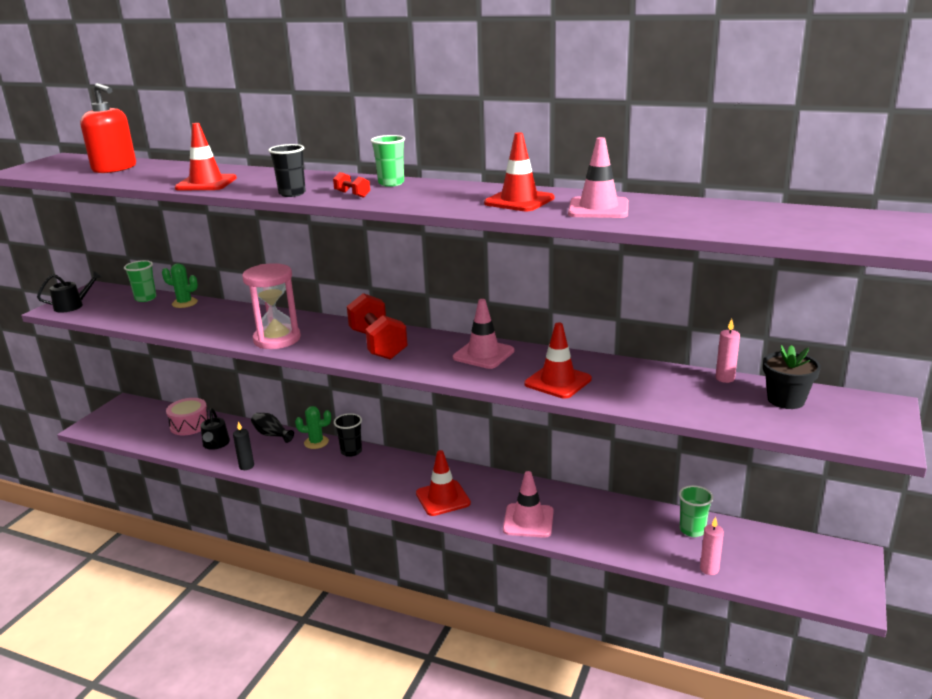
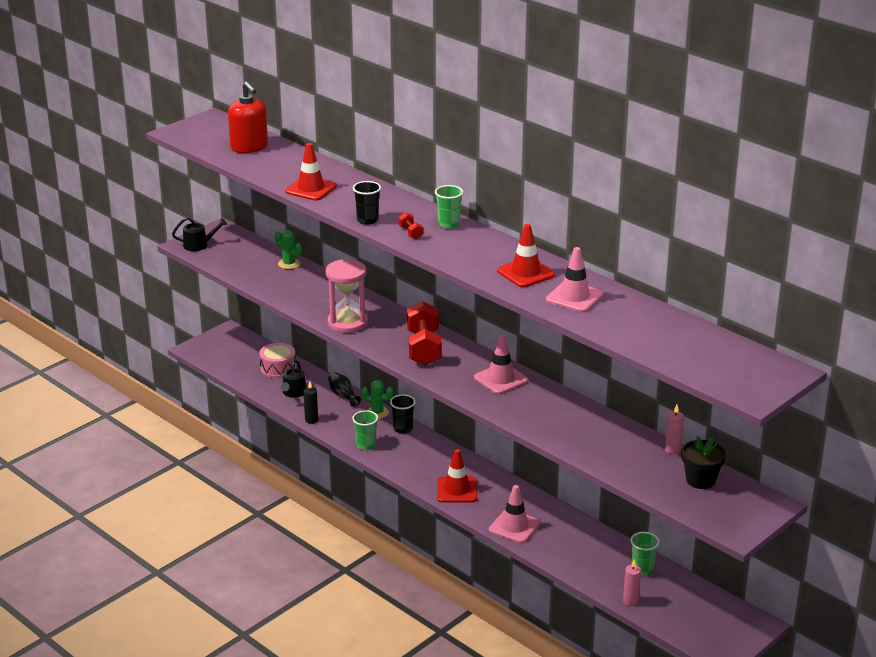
camera: 20 degrees right, 5 degrees up
green cup [124,260,156,302] -> green cup moved to [352,410,378,450]
red traffic cone [525,323,592,399] -> none

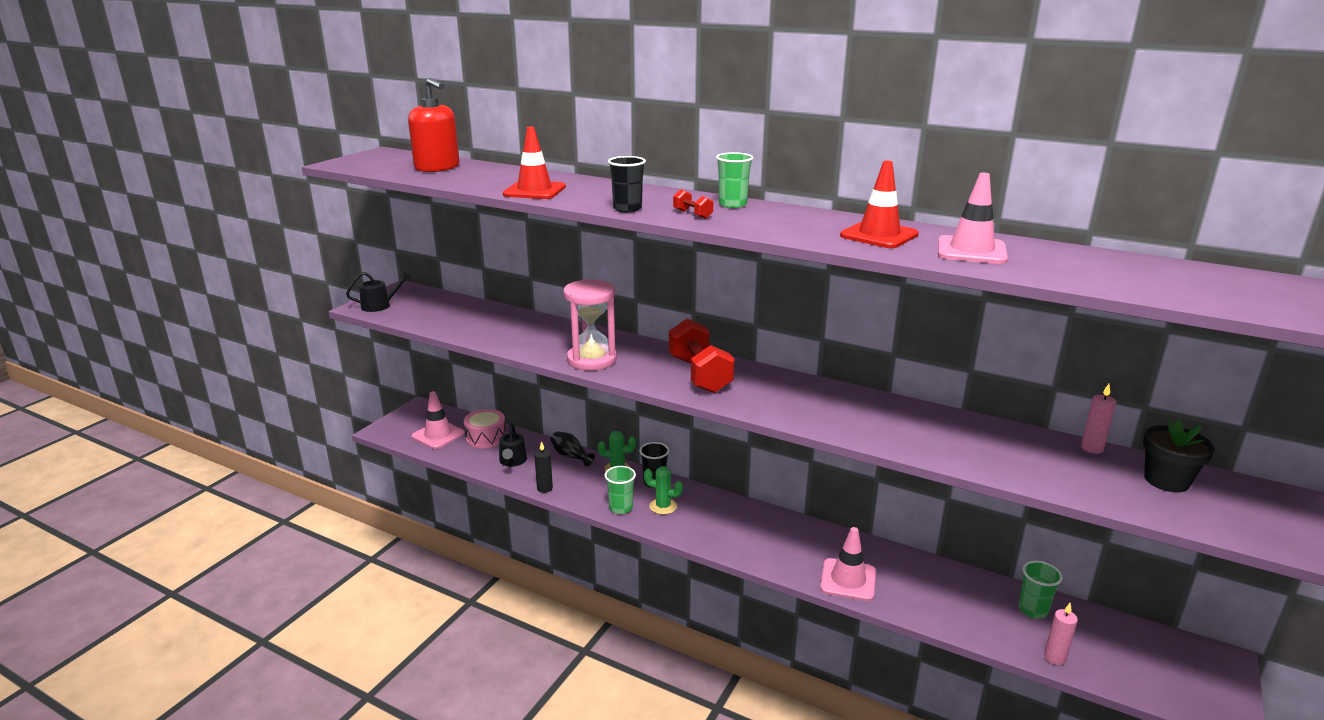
camera: 15 degrees left, 5 degrees down
green cactus [275,230,302,269] -> green cactus moved to [644,466,683,515]
red traffic cone [437,449,477,503] -> none
pink traffic cone [474,335,528,395] -> pink traffic cone moved to [412,391,465,449]

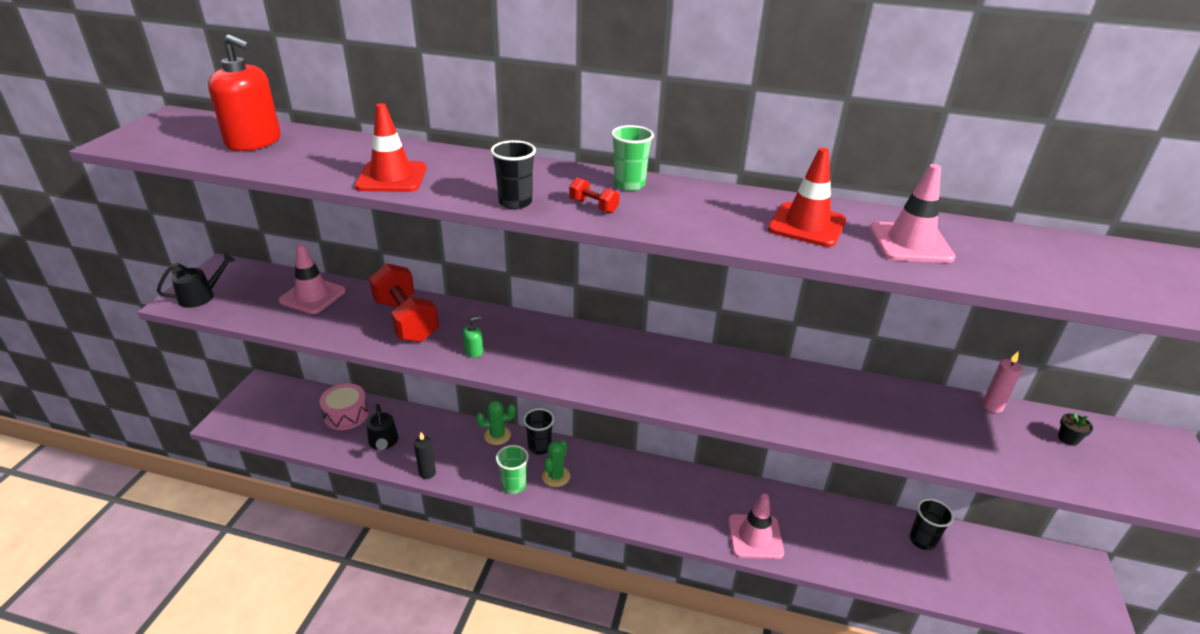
camera: 15 degrees left, 10 degrees up
pink traffic cone [412,391,465,449] -> pink traffic cone moved to [278,243,346,314]
black vase [550,431,595,467] -> none
pink hourglass [563,279,617,371] -> green soap dispenser [462,316,483,358]
green cactus [644,466,683,515] -> green cactus turned 75 degrees counterclockwise [542,440,570,487]
red dumbbell [669,318,735,393] -> red dumbbell moved to [369,264,439,342]
green cup [1019,561,1063,619] -> black cup [909,498,954,550]
pink candle [1044,603,1078,666] -> none
black flower pot [1143,419,1215,492] -> black flower pot [1058,412,1093,446], size x0.49

